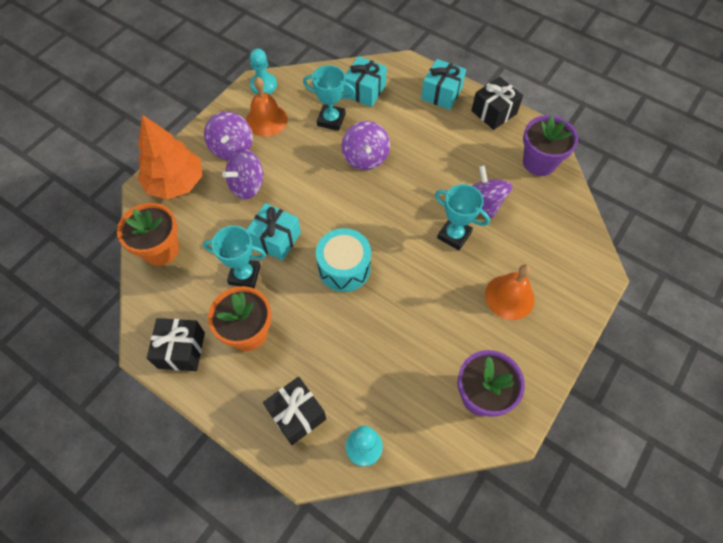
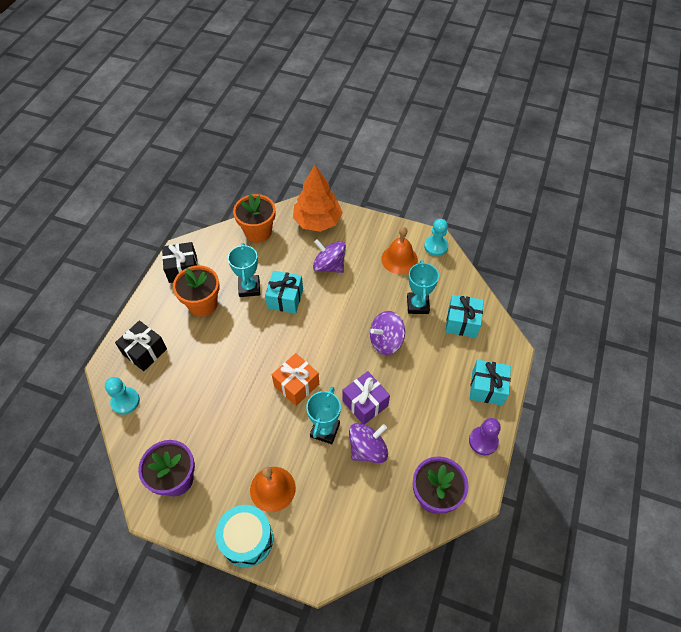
camera: 75 degrees right, 5 degrees down
purple spinning top [204,111,253,160] -> none
turquoise drum [316,228,371,292] -> turquoise drum moved to [216,505,273,567]
black gift [471,77,523,130] -> purple pawn [469,418,501,456]
none -> orange gift [272,353,319,406]
none -> purple gift [342,371,390,424]

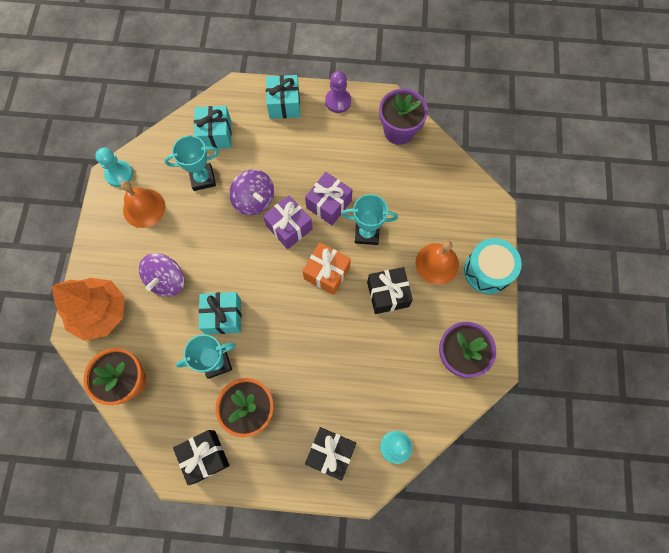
camera: 105 degrees left, 15 degrees up
purple spinning top [349,423,388,463] -> none
none -> purple gift [263,195,313,249]
none -> black gift [367,267,413,314]

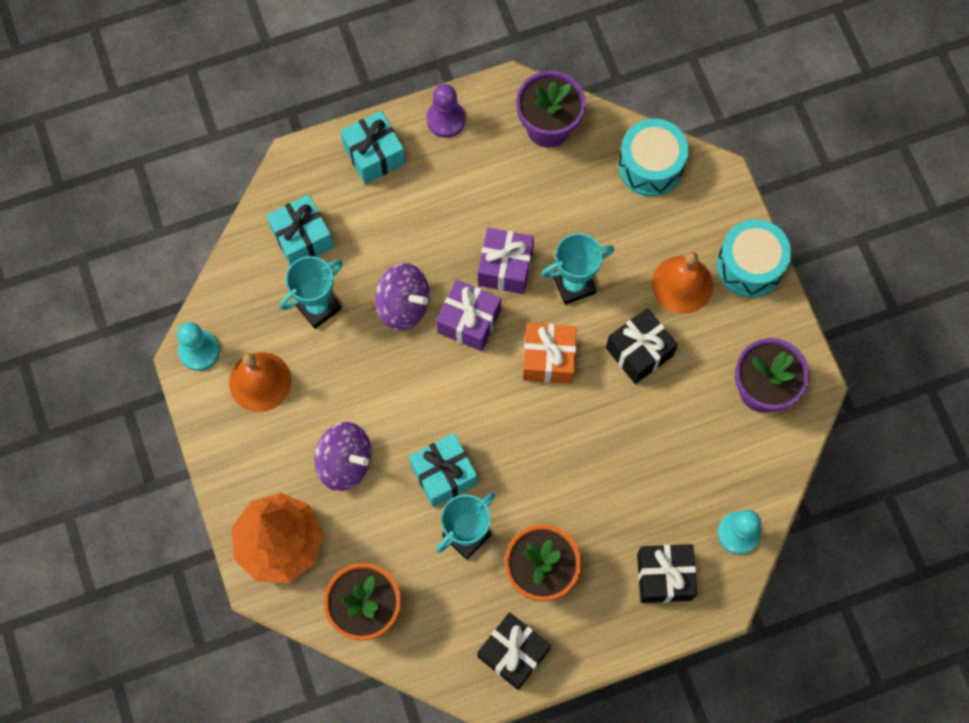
camera: 25 degrees left, 0 degrees up
purple spinning top [139,253,184,297] -> purple spinning top turned 60 degrees counterclockwise [314,422,371,491]
none -> turquoise drum [618,118,689,197]

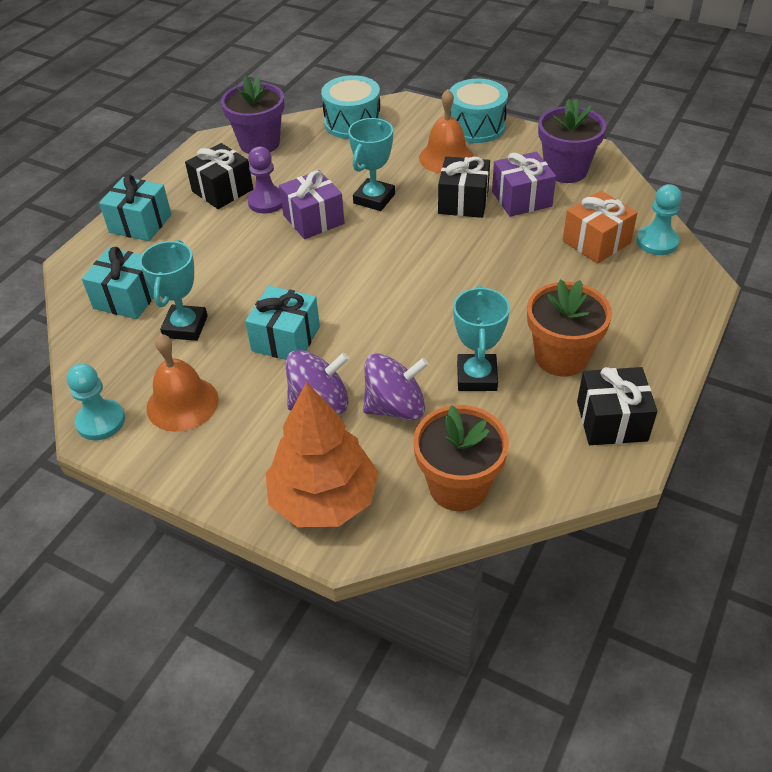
camera: 40 degrees left, 25 degrees down
purple spinning top [375,263,430,331] -> purple spinning top moved to [363,353,428,421]
turquoise gift [409,433,478,507] -> turquoise gift moved to [245,286,320,360]
purple pawn [426,84,466,138] -> purple pawn moved to [247,146,282,214]
purple gift [436,279,501,351] -> purple gift moved to [492,152,556,217]
orange gift [523,323,577,384] -> orange gift moved to [563,190,638,264]
black gift [637,544,697,603] -> black gift moved to [185,143,253,209]

